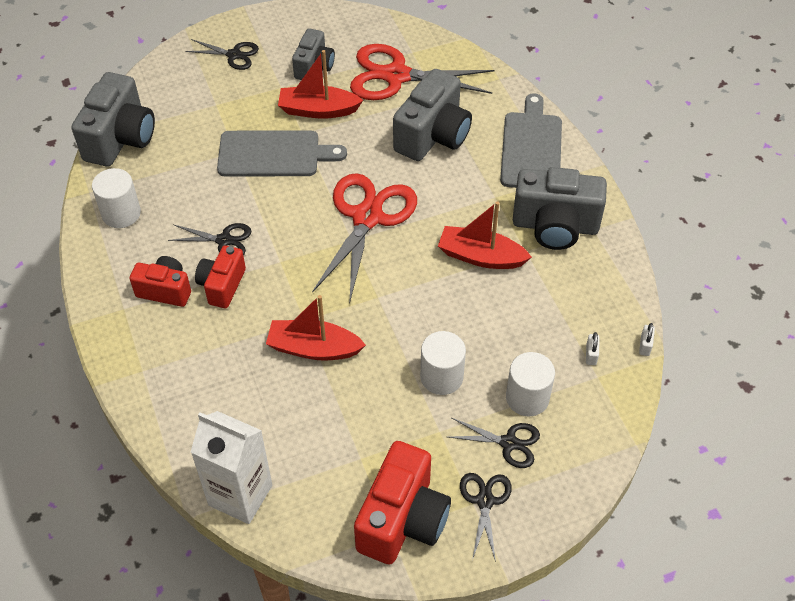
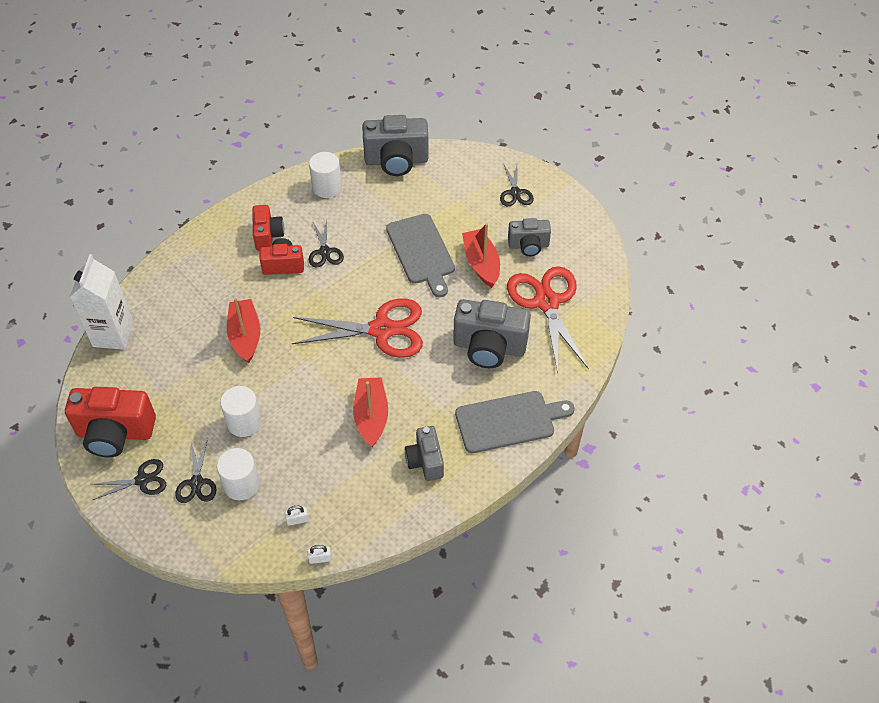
camera: 70 degrees right, 0 degrees up
grey camera [513,167,607,250] -> grey camera [405,426,444,481], size x0.60

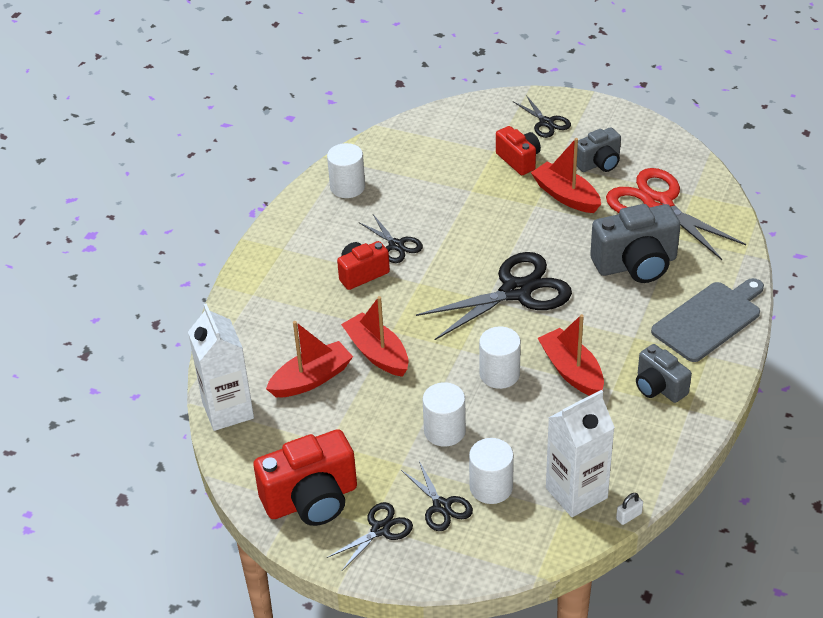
camera: 25 degrees left, 10 degrees down
red camera [253,205,284,251] -> red camera moved to [496,126,541,175]
white padlock [285,506,309,526] -> white carton [546,390,615,517]
red scissors [292,298,423,358] -> black scissors [416,252,572,341]
grey camera [362,115,429,176] -> none
grey cutting board [386,214,455,297] -> none
none -> red boat [266,321,353,397]
none -> white cylinder [479,326,521,389]

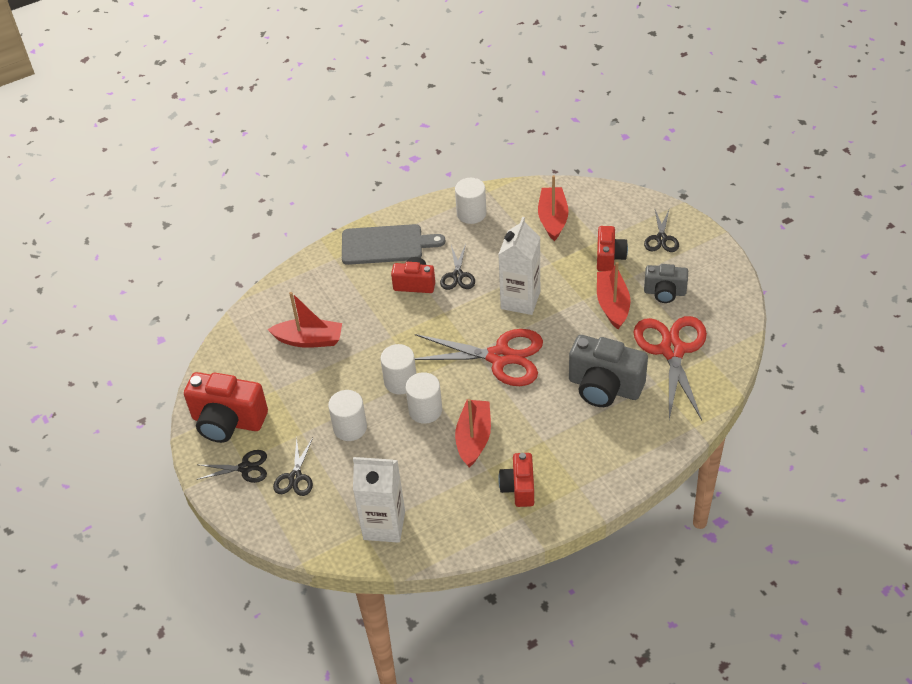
camera: 40 degrees right, 5 degrees up
white carton [188,303,254,431] -> white carton moved to [498,217,540,315]
red boat [341,296,408,377] -> red boat moved to [538,175,569,241]
black scissors [416,252,572,341] -> red scissors [415,329,543,386]
white cylinder [469,438,514,504] -> white cylinder moved to [380,344,416,395]
white padlock [616,493,643,525] -> none
grey camera [636,344,692,403] -> red camera [498,453,534,507]
grey cutting board [651,278,764,362] -> grey cutting board moved to [342,224,445,265]

